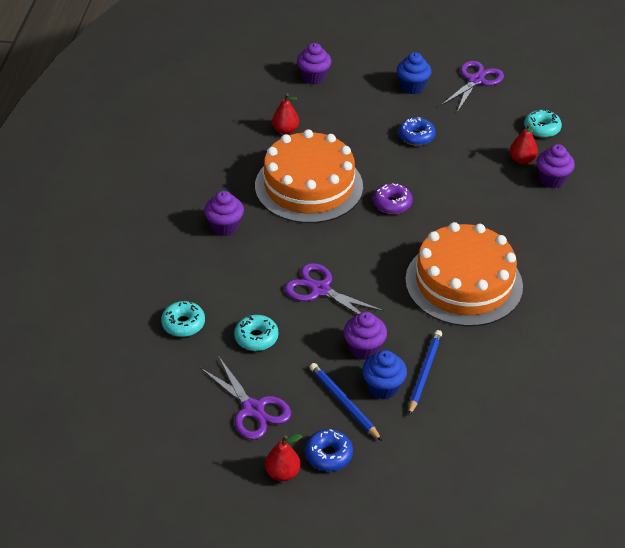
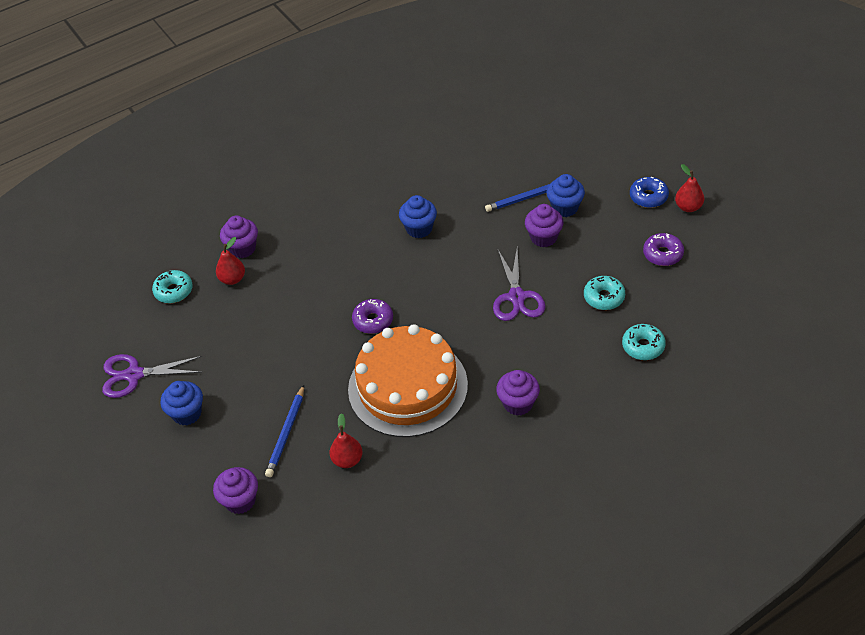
camera: 125 degrees left, 5 degrees up
purple scissors [200,357,291,440] -> purple donut [643,233,684,266]
blue pencil [310,363,382,441] -> blue pencil moved to [265,385,304,477]
blue donut [398,117,436,146] -> none
orange cake [405,222,523,327] -> blue cupcake [399,195,437,238]

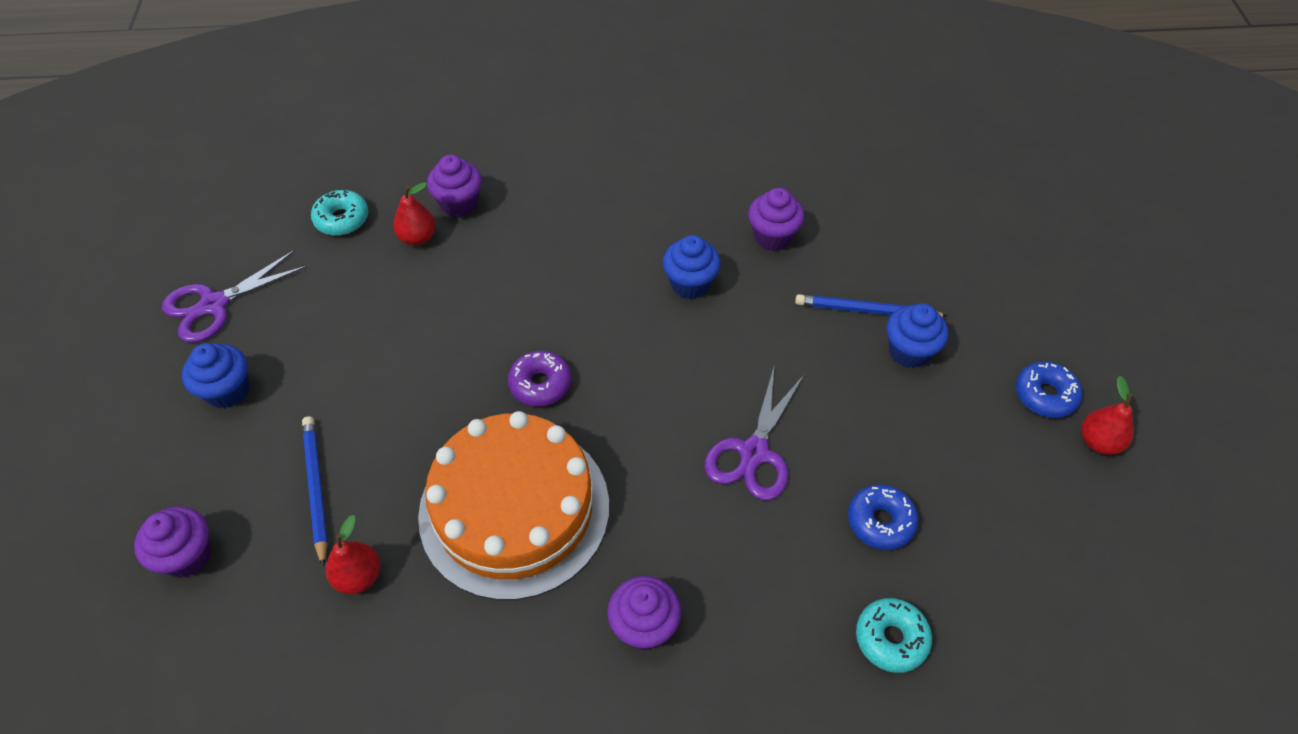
camera: 25 degrees right, 5 degrees up
purple scissors [102,354,202,398] -> purple scissors turned 60 degrees counterclockwise [162,250,308,343]
blue pencil [265,385,304,477] -> blue pencil turned 120 degrees clockwise [302,416,328,567]
purple cupcake [525,204,564,247] -> purple cupcake moved to [748,188,804,251]
turquoise donut [584,276,625,310] -> blue donut [848,484,918,550]
purple donut [643,233,684,266] -> none

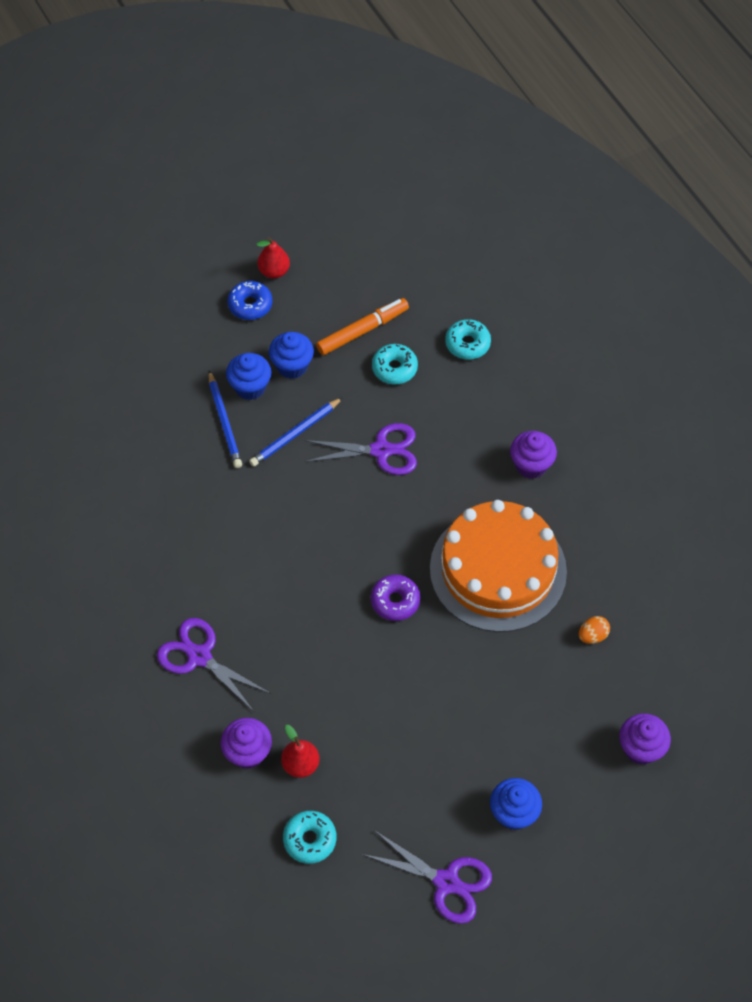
camera: 115 degrees left, 5 degrees up
blue pencil [302,416,328,567] -> blue pencil moved to [249,397,343,467]
red pear [326,515,380,594] -> orange egg [579,616,610,644]
blue cupcake [662,235,721,299] -> blue cupcake moved to [269,332,314,379]
purple cupcake [748,188,804,251] -> none
blue donut [848,484,918,550] -> turquoise donut [372,344,418,384]
none -> purple scissors [157,618,271,710]
none -> orange marker [316,298,409,355]

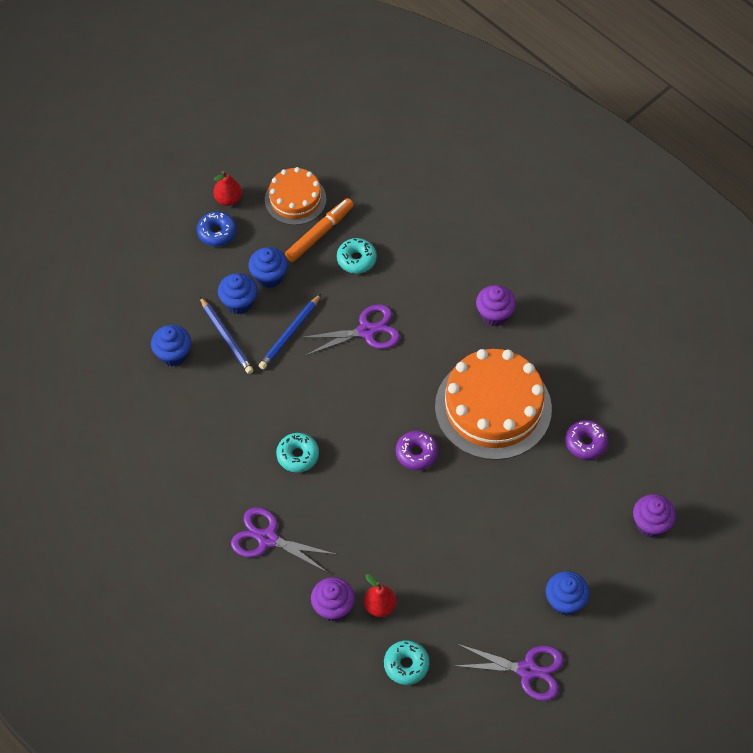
camera: 15 degrees left, 0 degrees up
turquoise donut [445,319,491,359] -> turquoise donut moved to [276,433,319,472]
orange egg [579,616,610,644] -> purple donut [565,420,608,460]
none -> blue cupcake [151,325,191,366]
none -> orange cake [265,167,326,225]

